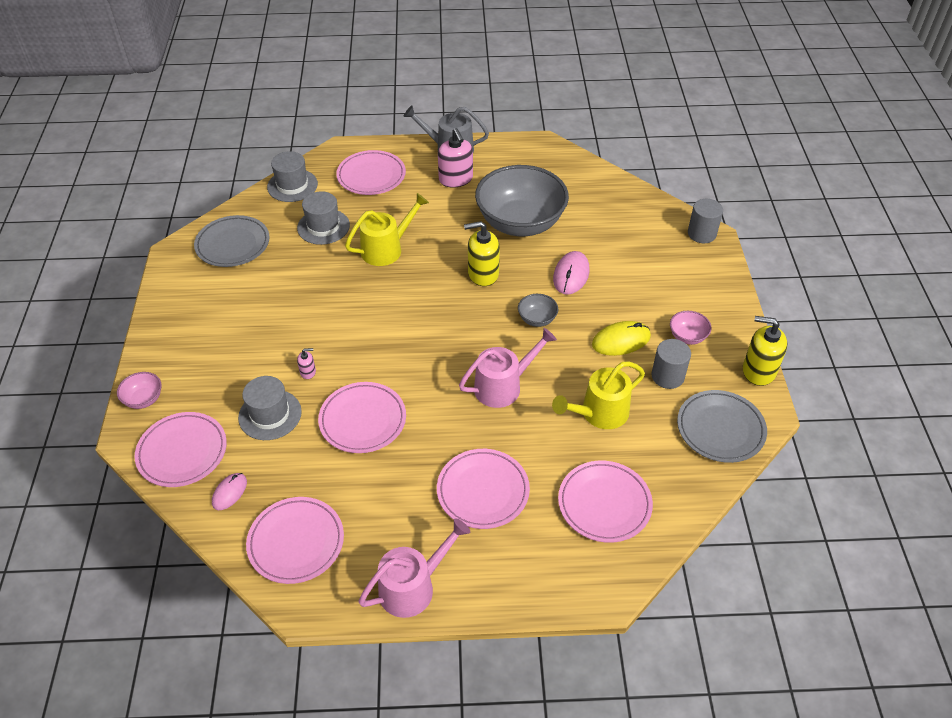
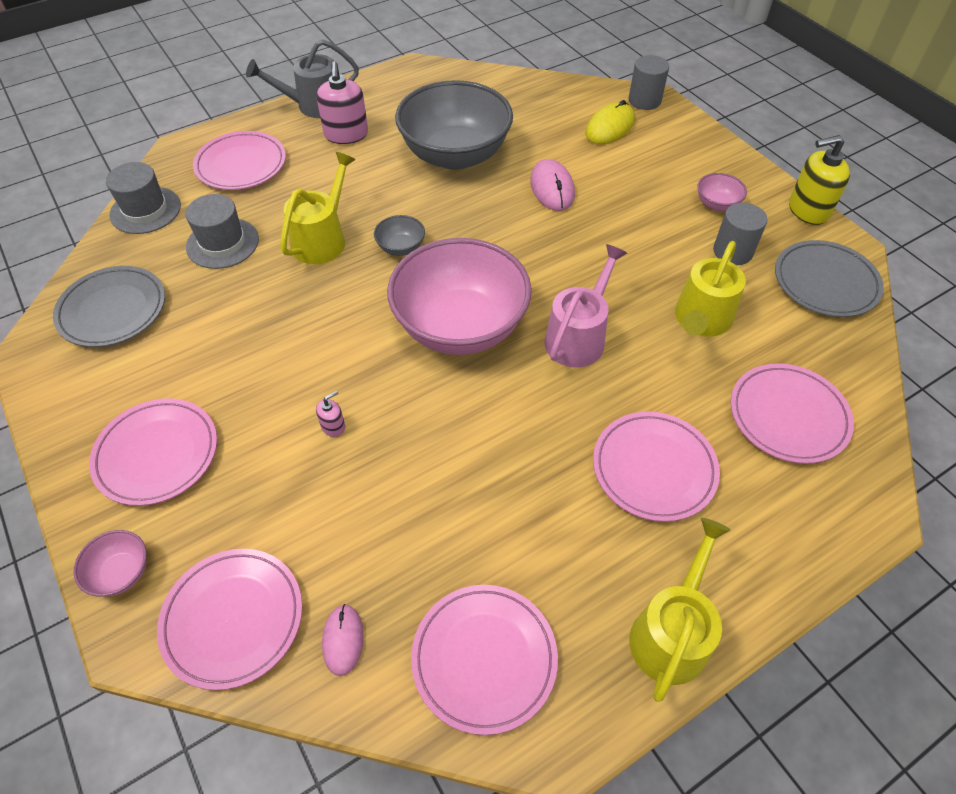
camera: 30 degrees left, 5 degrees up
grey hat [238,376,302,440] -> none
pink plate [318,382,406,453] -> pink plate moved to [89,398,217,506]
pink watering can [359,518,470,618] -> yellow watering can [629,518,730,702]
pink soap dispenser [438,128,473,188] -> pink soap dispenser turned 45 degrees clockwise [317,61,368,144]
yellow soap dispenser [464,221,500,286] -> none
grey bowl [518,294,558,327] -> grey bowl moved to [374,215,425,256]
yellow mouse [592,321,651,356] -> yellow mouse moved to [585,100,635,144]
none -> pink bowl [387,238,532,355]

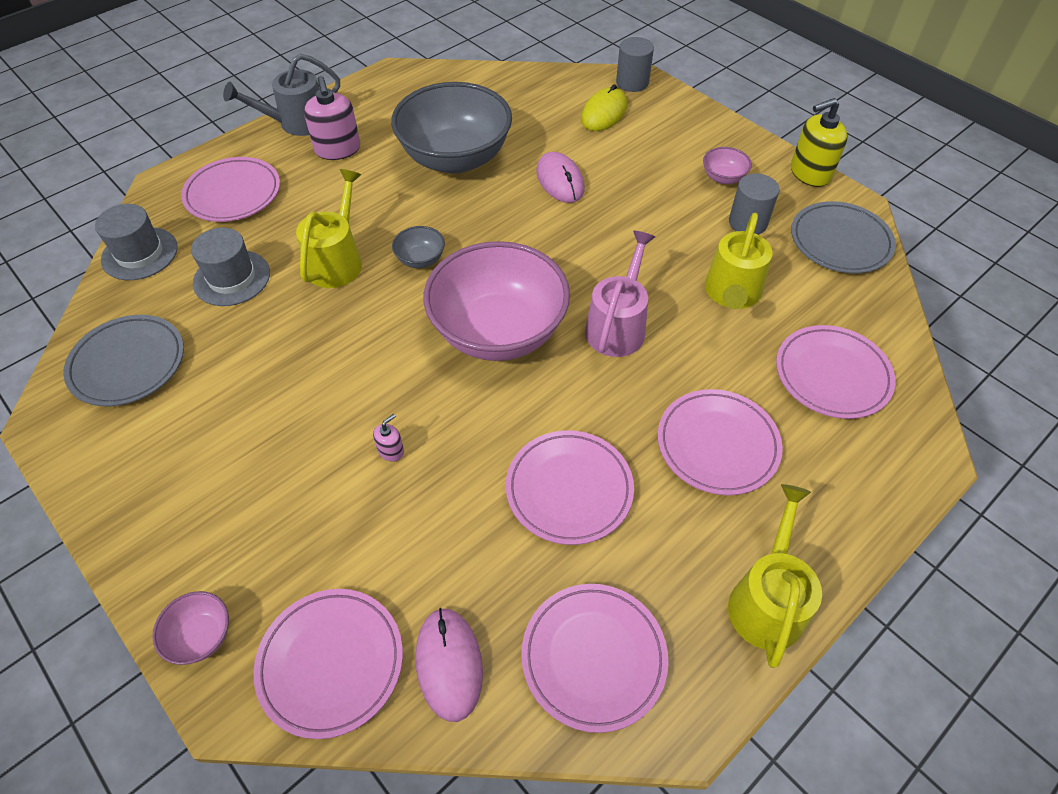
camera: 10 degrees left, 0 degrees up
pink plate [89,398,217,506] -> pink plate moved to [506,430,634,545]
pink mouse [322,604,364,676] -> pink mouse [416,608,483,722], size x1.56

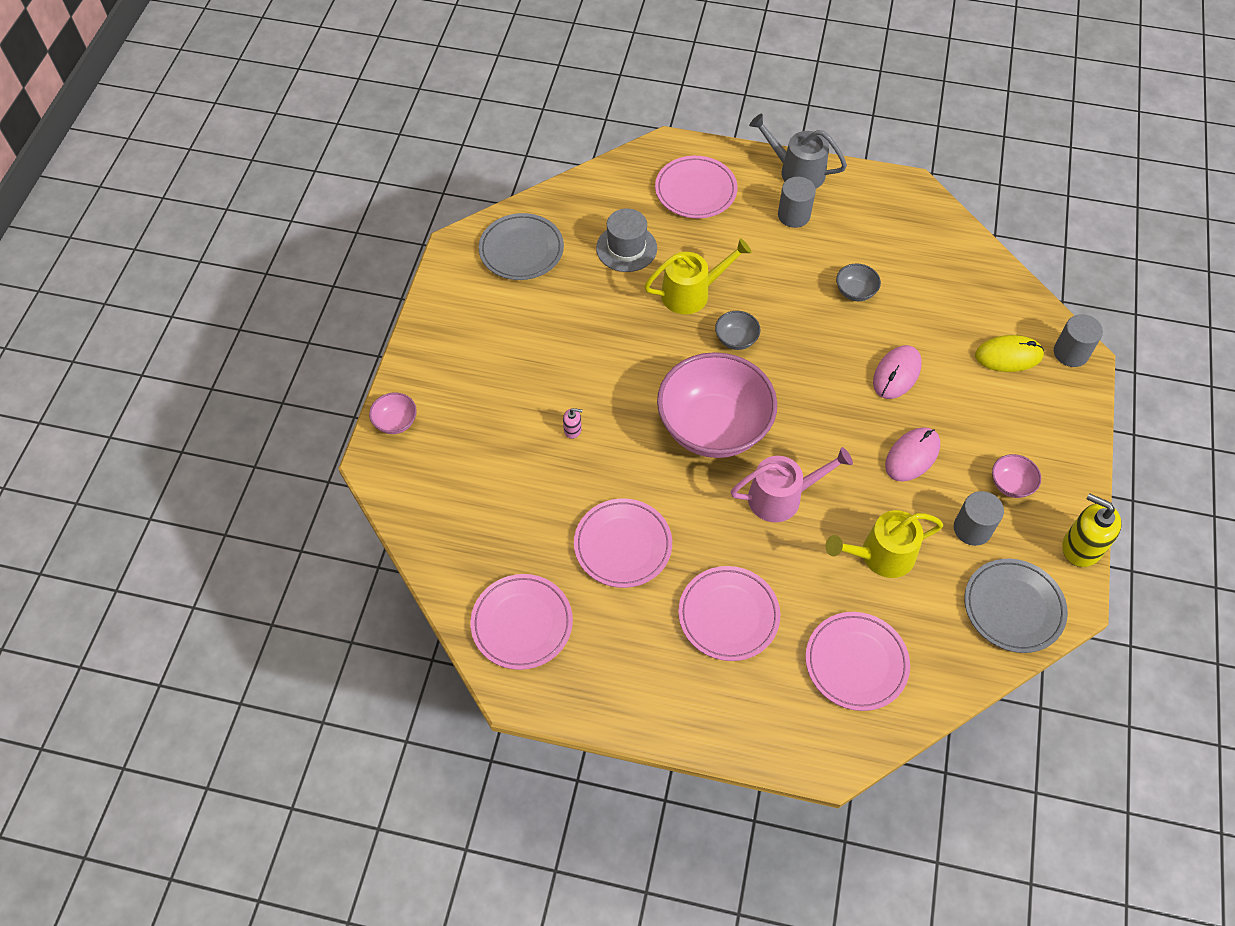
camera: 55 degrees right, 5 degrees up
grey hat [95,204,178,280] -> none
pink plate [253,589,403,739] -> none
pink soap dispenser [304,76,360,160] -> grey cylinder [778,177,816,228]
grey bowl [391,82,512,173] -> grey bowl [836,263,881,301], size x0.40
pink mouse [416,608,483,722] -> pink mouse moved to [885,427,940,481]
yellow watering can [728,484,822,668] -> none

